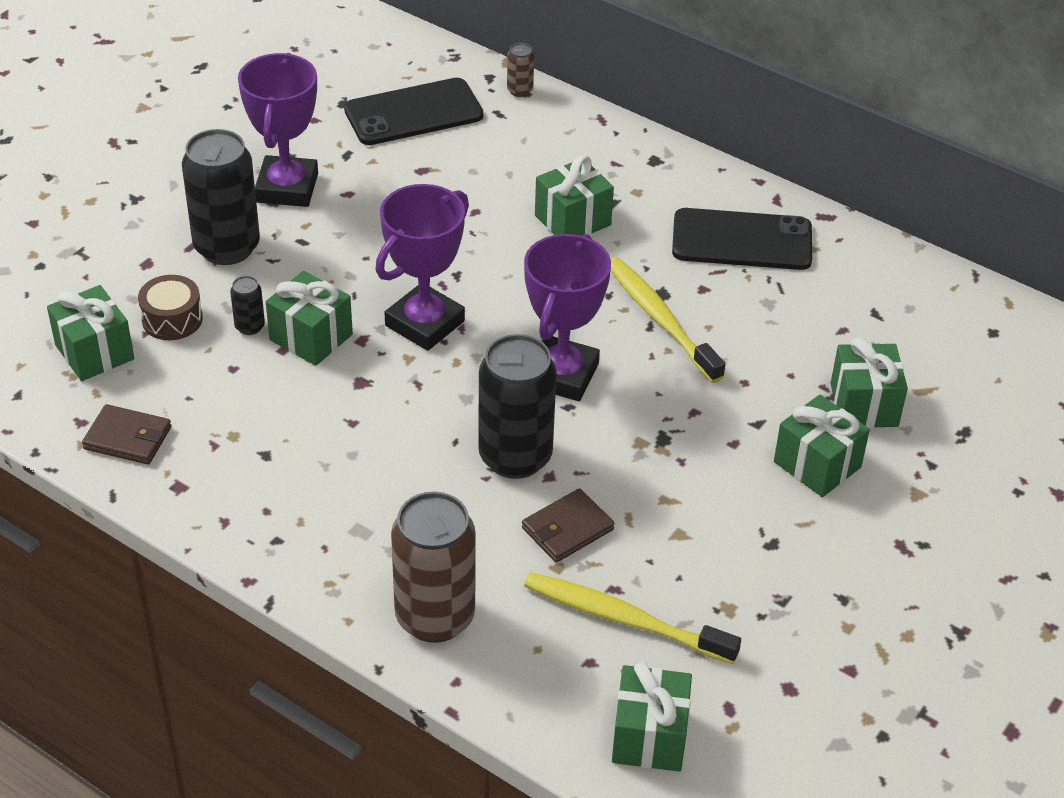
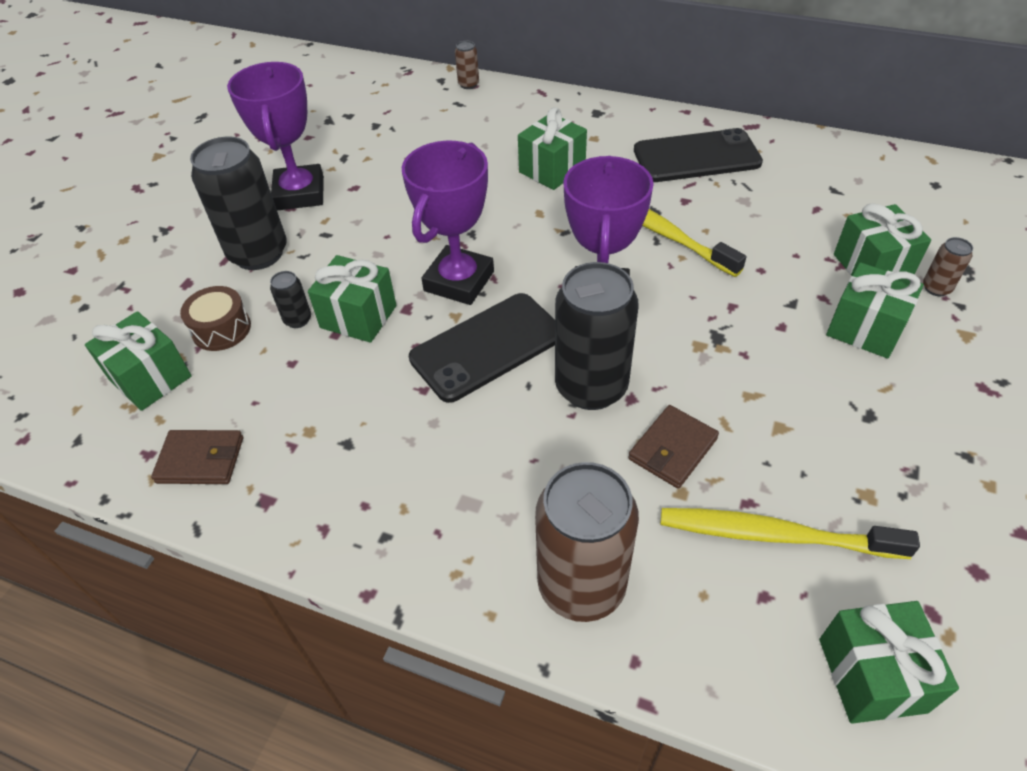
camera: 10 degrees left, 5 degrees up
black phone [344,78,483,145] -> black phone moved to [409,293,555,403]
none -> brown can [923,237,973,296]

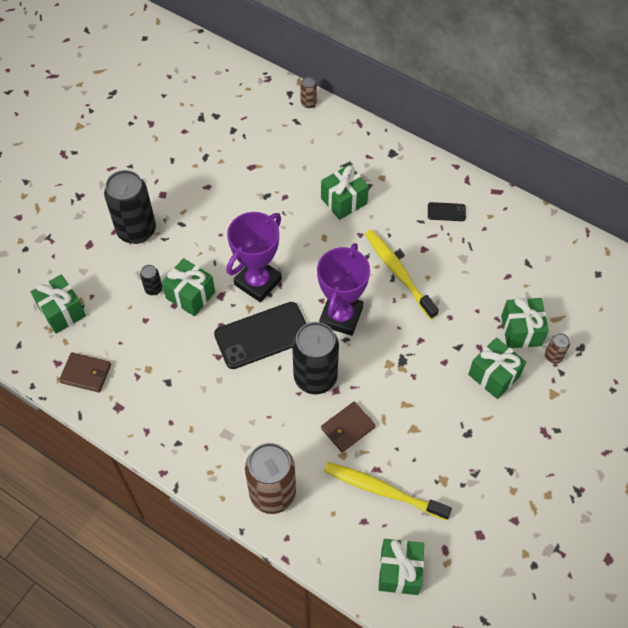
camera: 10 degrees right, 10 degrees up
brown drum [180,286,251,351] -> none
purple trophy [227,62,324,211] -> none
black phone [634,128,763,182] -> black phone [428,202,466,221], size x0.45

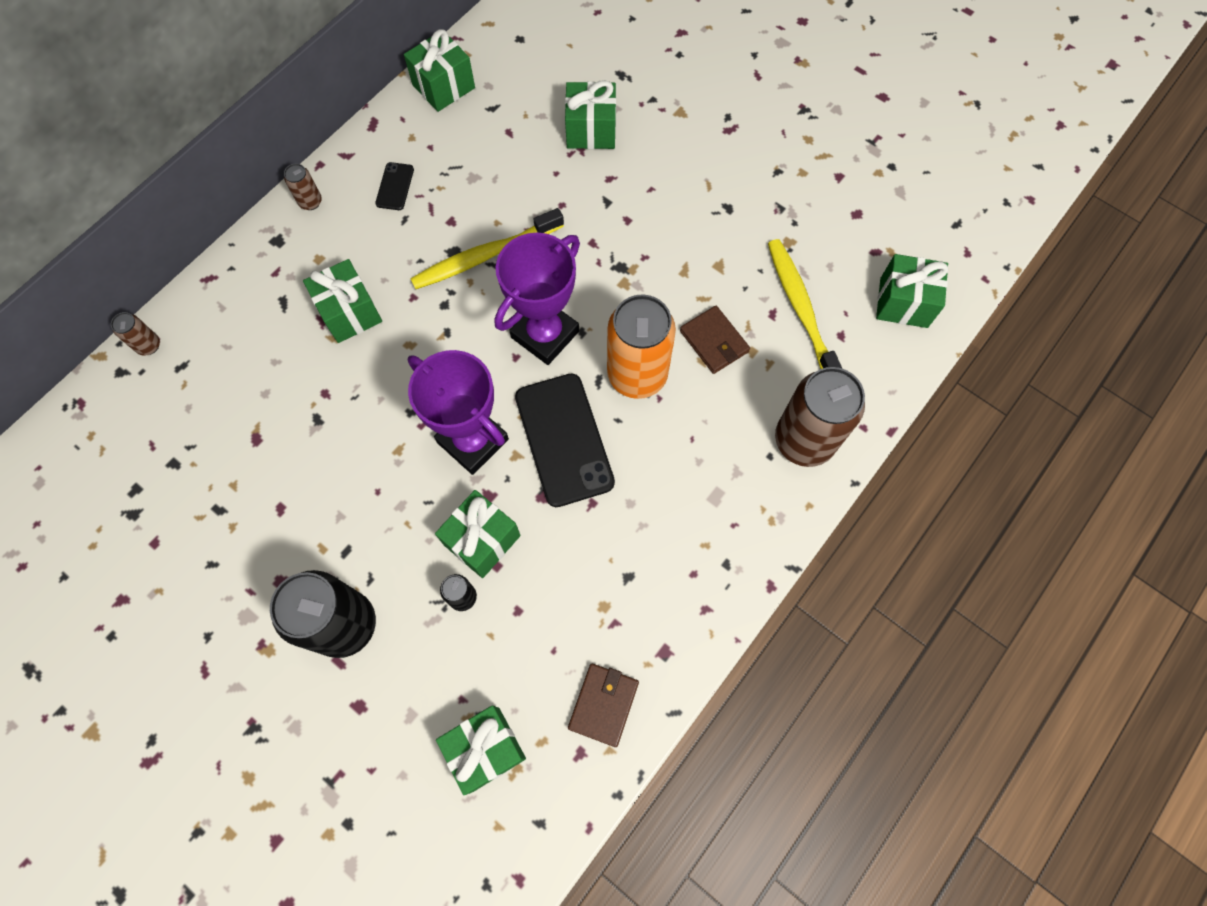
camera: 85 degrees left, 10 degrees up
black can [292,322,339,394] -> orange can [607,294,676,399]
purple trophy [317,243,370,336] -> purple trophy turned 75 degrees counterclockwise [495,233,580,365]
yellow toothbrush [324,462,452,520] -> yellow toothbrush turned 135 degrees clockwise [768,239,842,369]
green gift [468,338,526,399] -> green gift moved to [404,29,475,112]
brown can [545,333,570,364] -> brown can moved to [284,164,322,210]

